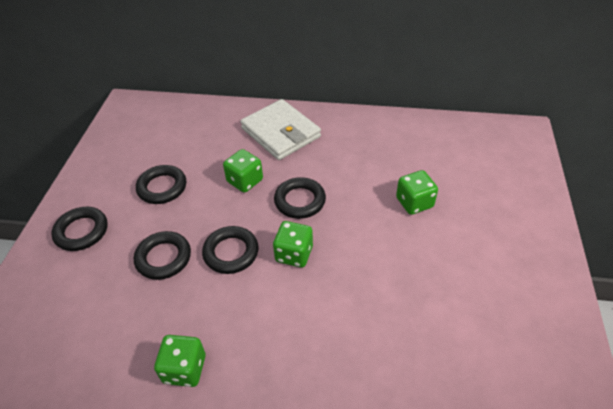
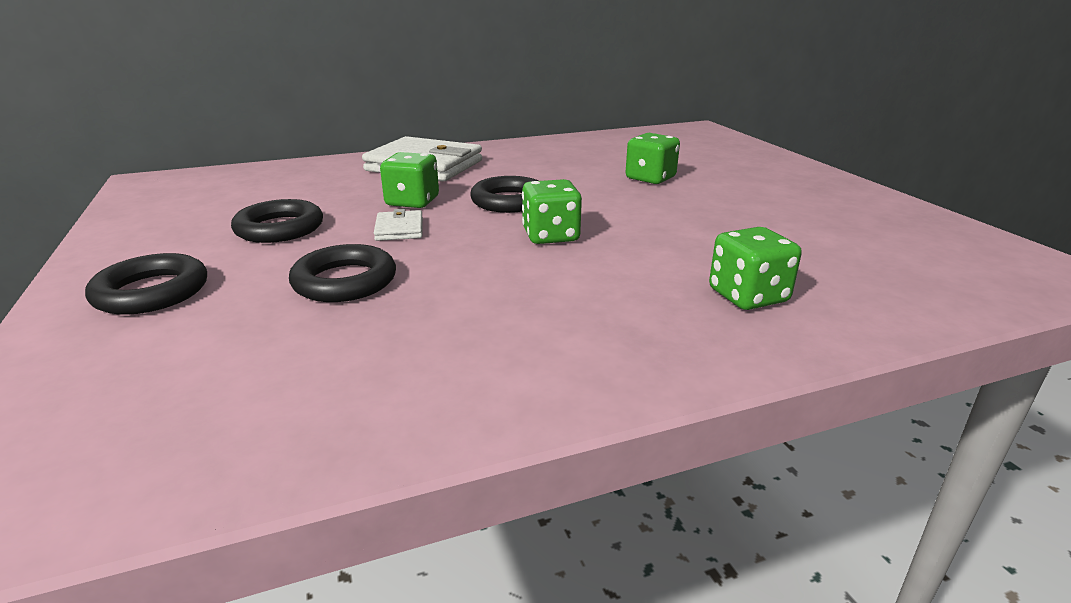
camera: 30 degrees left, 20 degrees down
green dice [154,335,205,387] -> green dice moved to [709,227,802,310]
black ring [202,226,259,274] -> none
none -> white wallet [374,209,423,241]

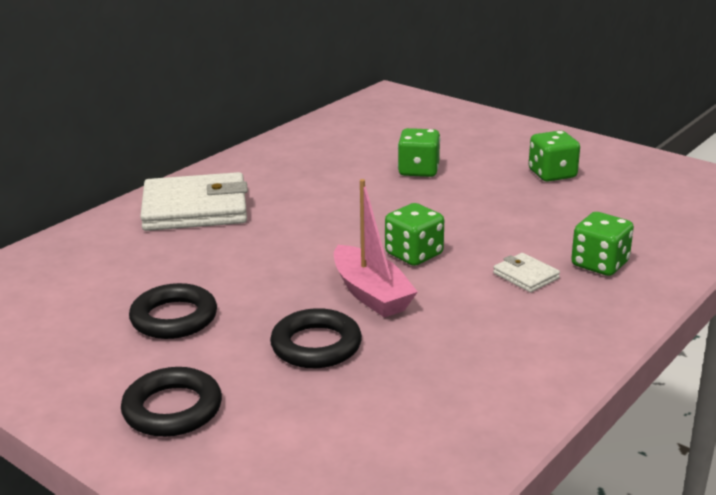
camera: 30 degrees left, 0 degrees up
white wallet [374,209,423,241] -> white wallet moved to [493,253,560,292]
green dice [380,152,439,208] -> green dice moved to [529,131,580,182]
black ring [470,176,538,213] -> none
none -> pink boat [334,179,418,318]

